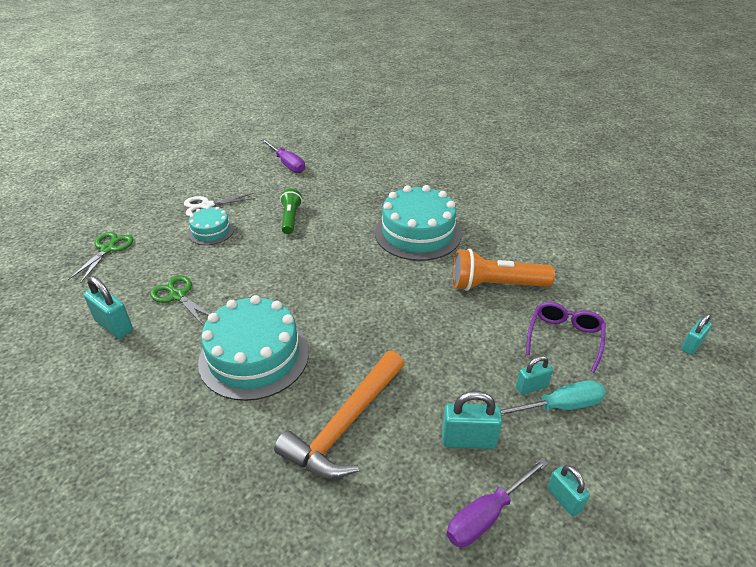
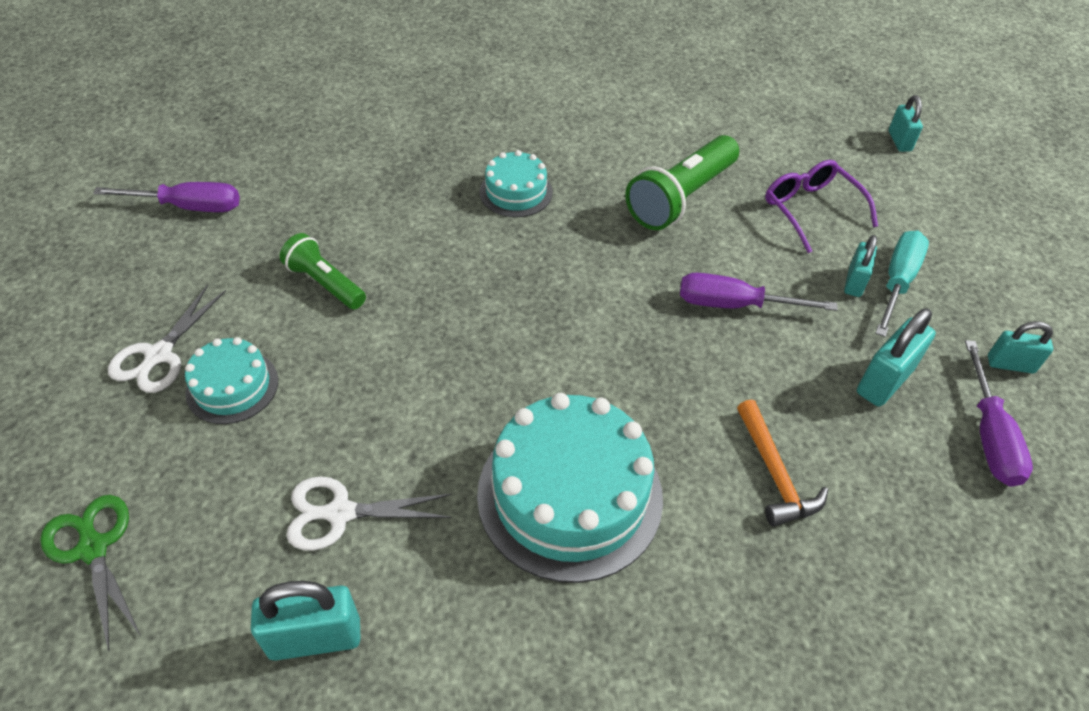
camera: 50 degrees left, 10 degrees up
green scissors [150,275,209,326] -> white scissors [286,476,452,551]
orange hammer [274,351,404,479] -> orange hammer [737,399,828,527], size x0.57
turquoise cake [375,185,462,261] -> turquoise cake [479,150,553,217], size x0.53
orange flashlight [453,249,555,291] -> green flashlight [625,135,739,230]
none -> purple screwdriver [680,273,838,311]

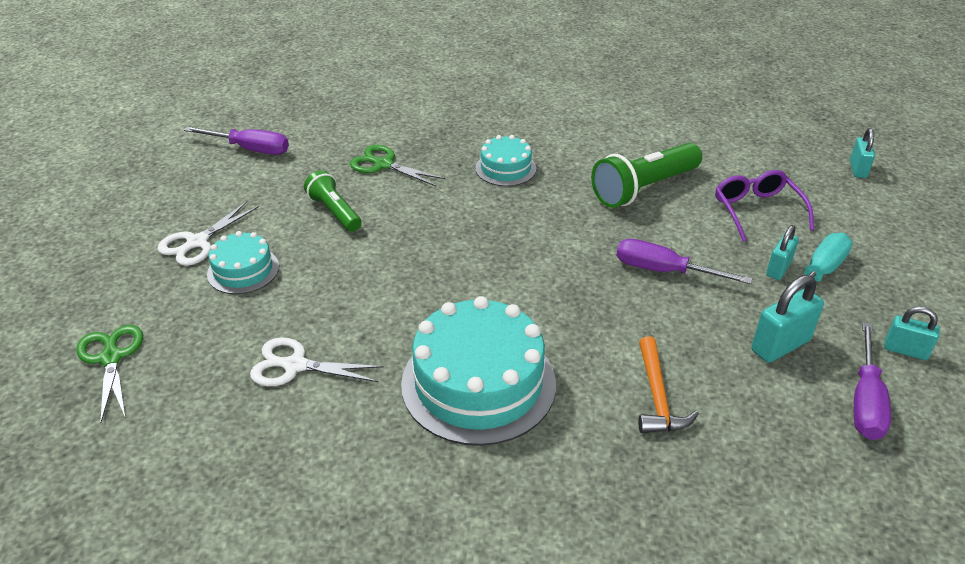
camera: 15 degrees right, 10 degrees down
turquoise padlock [251,581,361,661] -> none
none -> green scissors [350,145,446,186]

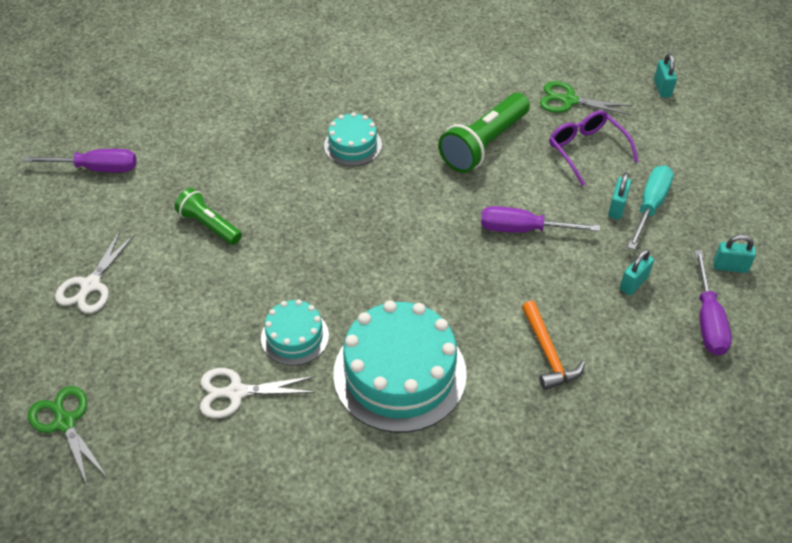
camera: 15 degrees left, 10 degrees up
turquoise cake [207,231,279,294] -> turquoise cake moved to [261,299,329,366]
green scissors [350,145,446,186] -> green scissors moved to [540,81,633,115]
turquoise padlock [751,275,824,363] -> turquoise padlock [620,249,654,295], size x0.65

